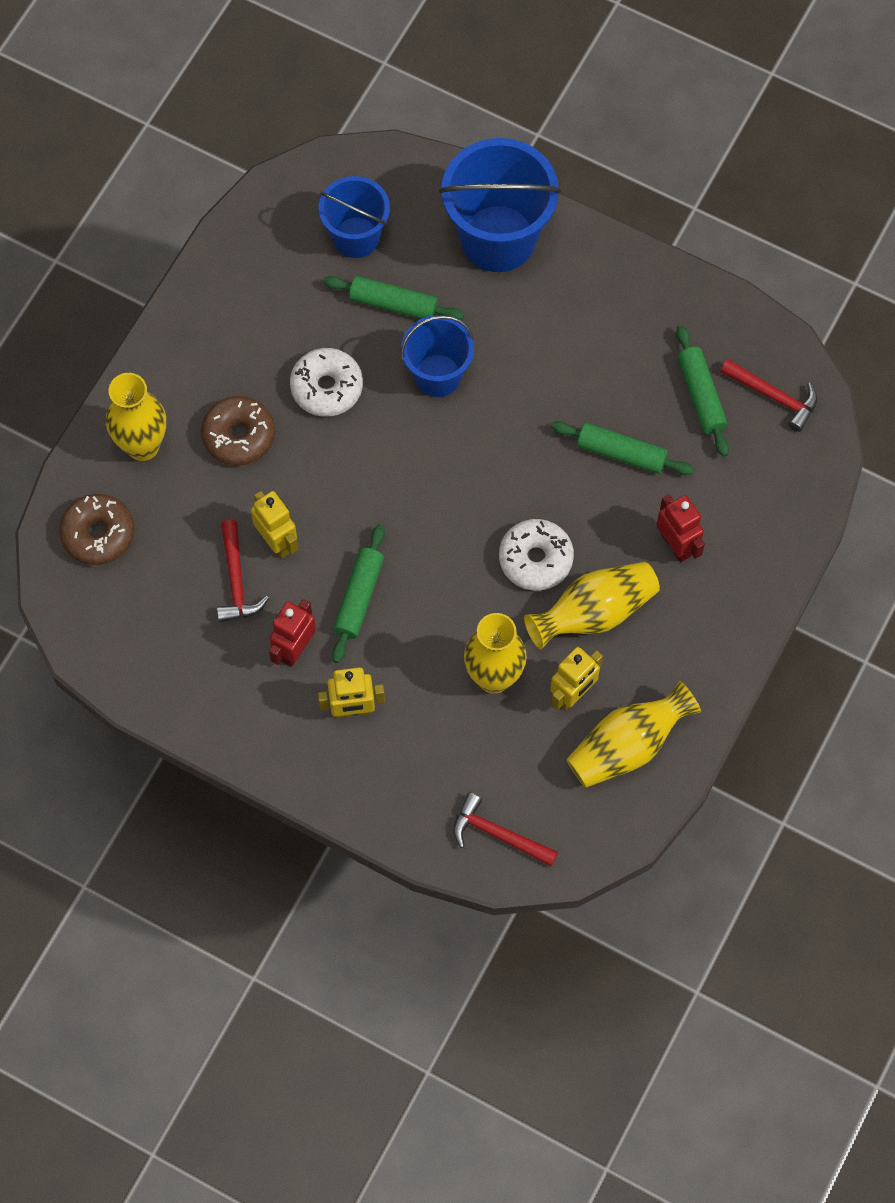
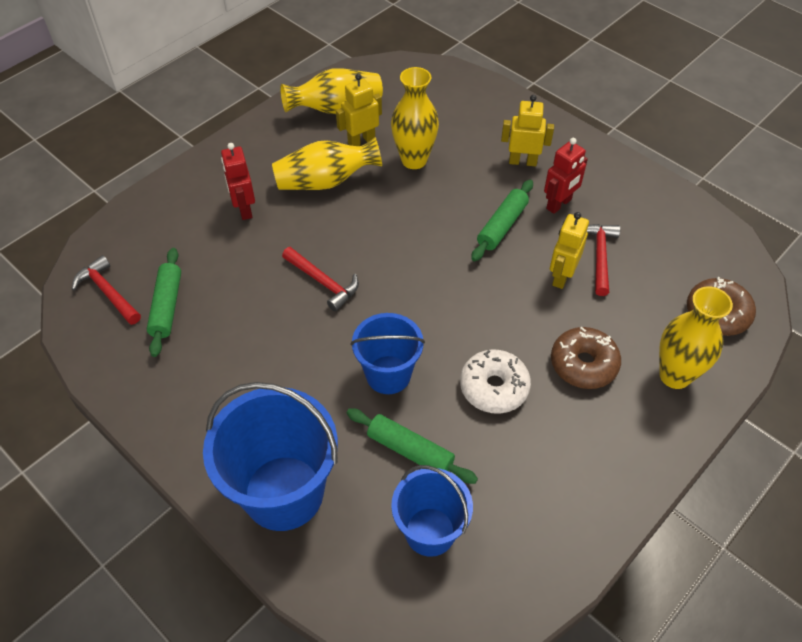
camera: 165 degrees left, 15 degrees down
yellow robot [251,491,298,558] -> yellow robot turned 45 degrees clockwise [550,212,589,289]
red hammer [453,793,558,866] -> red hammer moved to [282,247,359,312]
white donut [499,519,574,591] -> none
green rolling pin [551,421,694,475] -> none

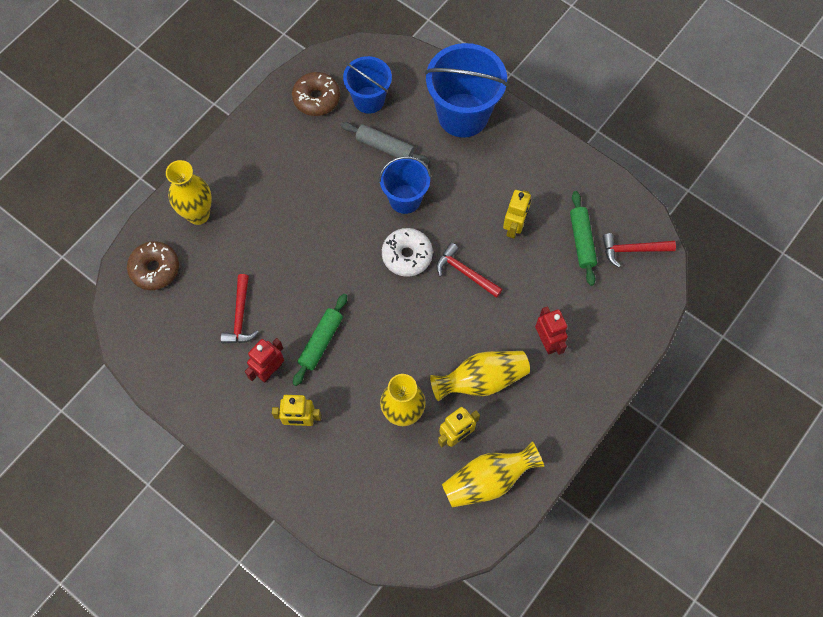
camera: 175 degrees right, 15 degrees up
red hammer [72,255,141,325] -> red hammer turned 135 degrees clockwise [603,233,676,267]
green rolling pin [347,408,478,484] -> grey rolling pin [340,122,430,164]
white donut [460,350,531,414] -> white donut moved to [382,228,433,277]
yellow robot [550,212,589,289] -> yellow robot moved to [503,190,531,239]
brown donut [551,327,621,389] -> brown donut moved to [292,72,340,116]

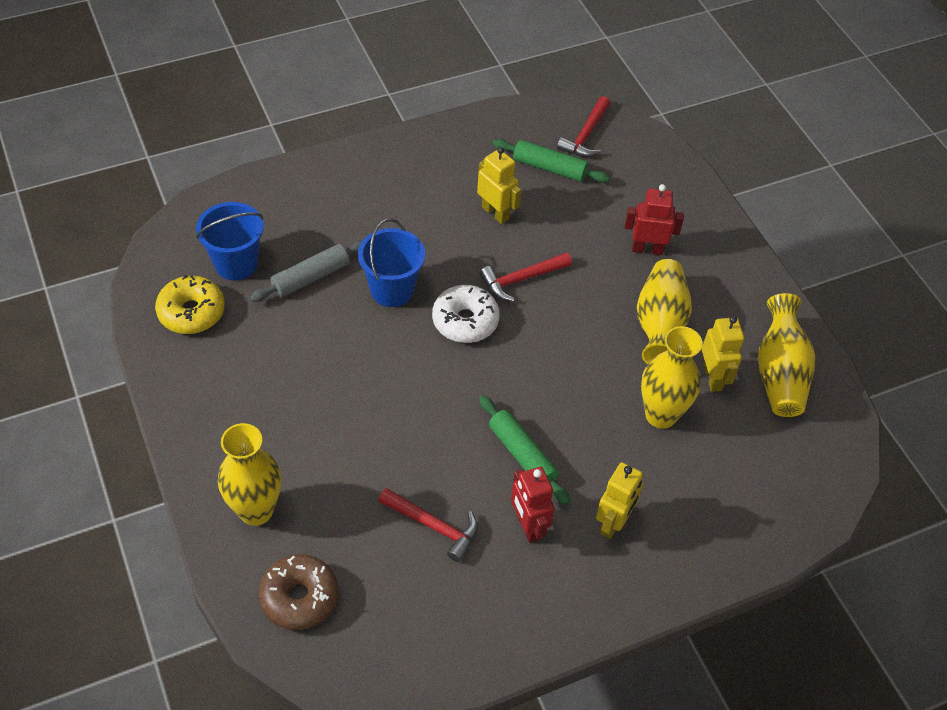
camera: 65 degrees left, 15 degrees down
brown donut [292,72,340,116] -> yellow donut [155,275,225,334]
blue bucket [425,43,508,138] -> none

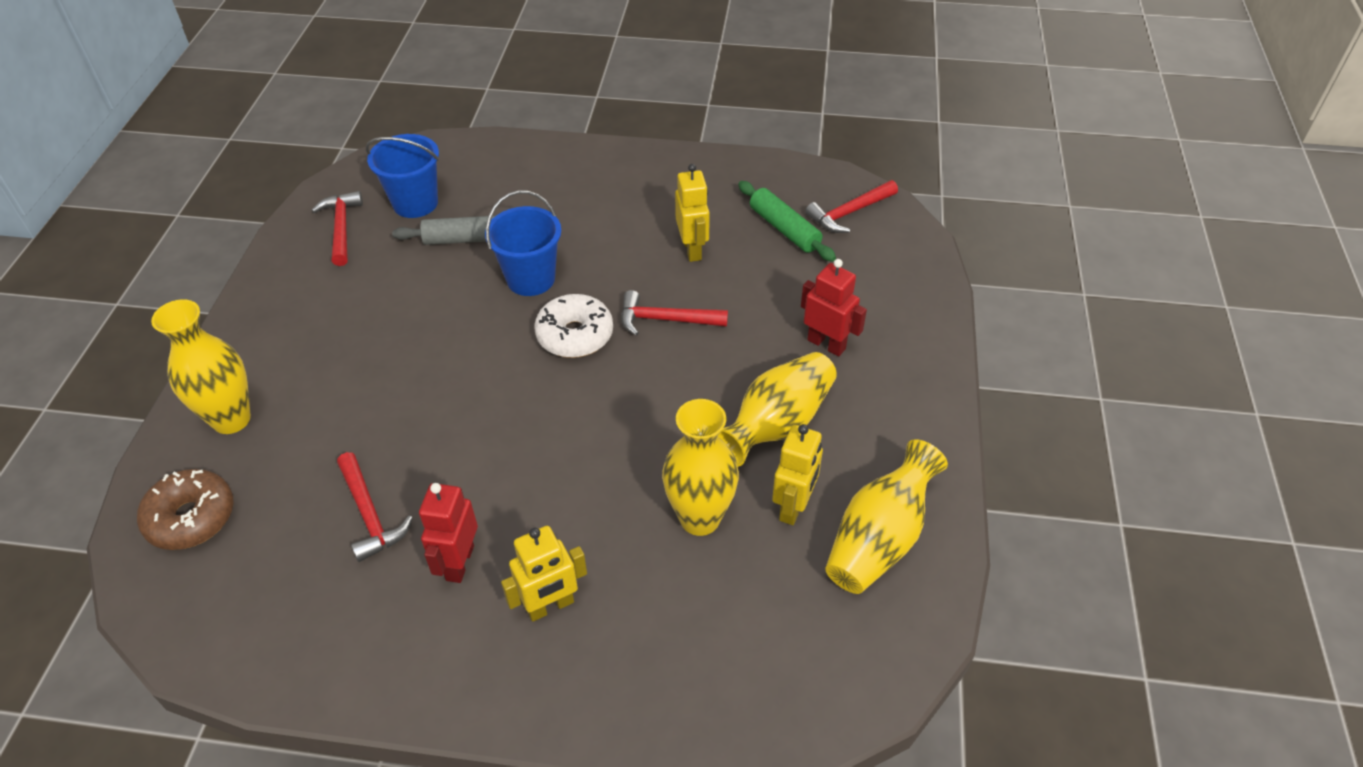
camera: 35 degrees right, 5 degrees down
yellow donut [155,275,225,334] -> red hammer [311,191,363,266]
green rolling pin [479,395,570,505] -> none

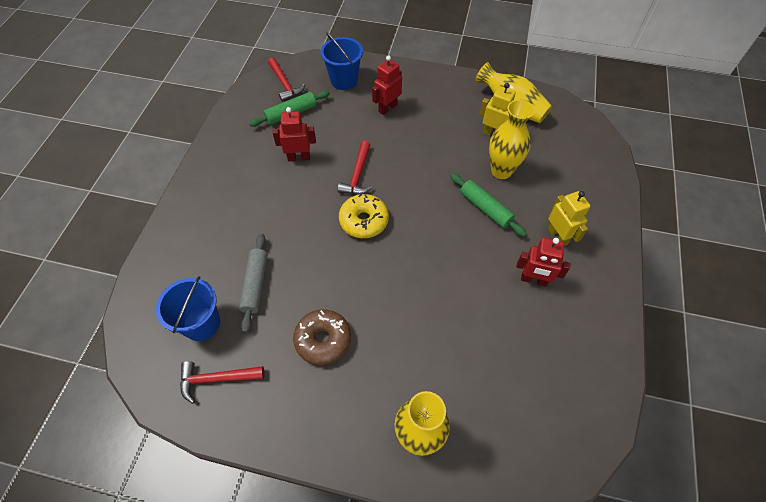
camera: 85 degrees left, 10 degrees up
brown donut [137,469,234,550] -> brown donut moved to [293,309,351,365]
red hammer [337,452,413,562] -> none
blue bucket [485,190,561,296] -> blue bucket moved to [320,32,363,90]
white donut [534,294,613,358] -> yellow donut [339,194,389,238]
yellow robot [675,164,710,262] -> red robot [273,107,316,161]
yellow vase [718,352,837,467] -> none
none -> green rolling pin [450,173,527,237]

